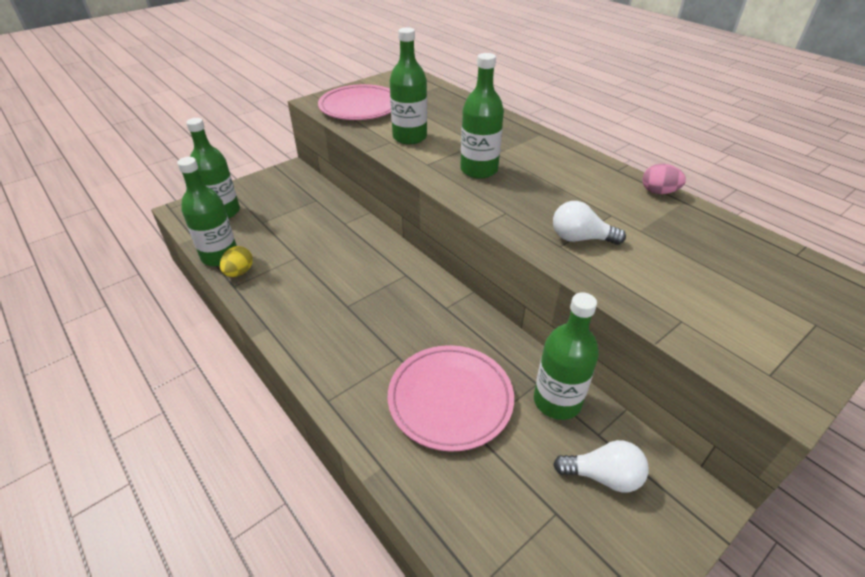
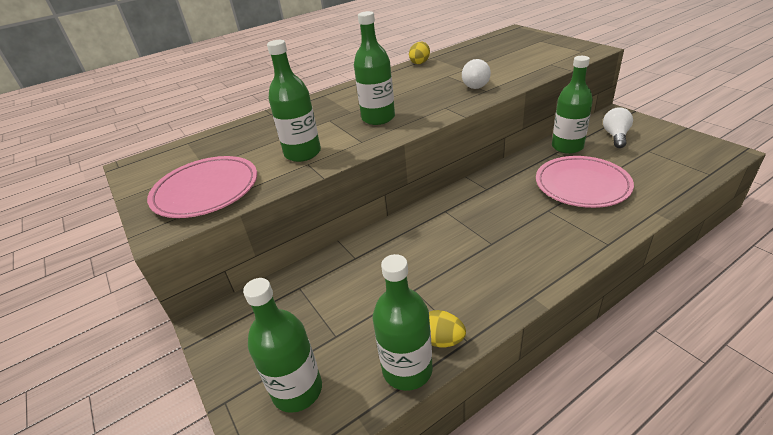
camera: 80 degrees left, 5 degrees down
pink egg [643,164,686,194] -> yellow egg [409,42,430,64]

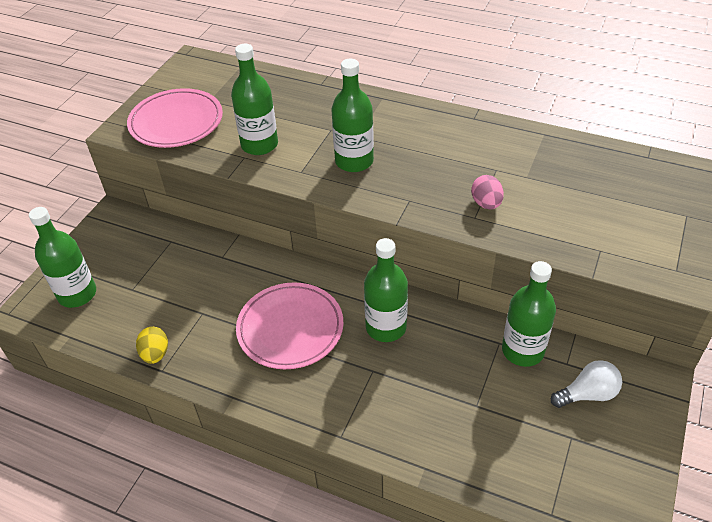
camera: 55 degrees right, 10 degrees up
green bottle [373,254,433,391] -> green bottle moved to [364,238,408,342]
yellow egg [409,42,430,64] -> none
white light bulb [462,59,491,89] -> pink egg [471,175,504,209]
pink plate [536,156,634,208] -> pink plate moved to [236,282,343,369]

